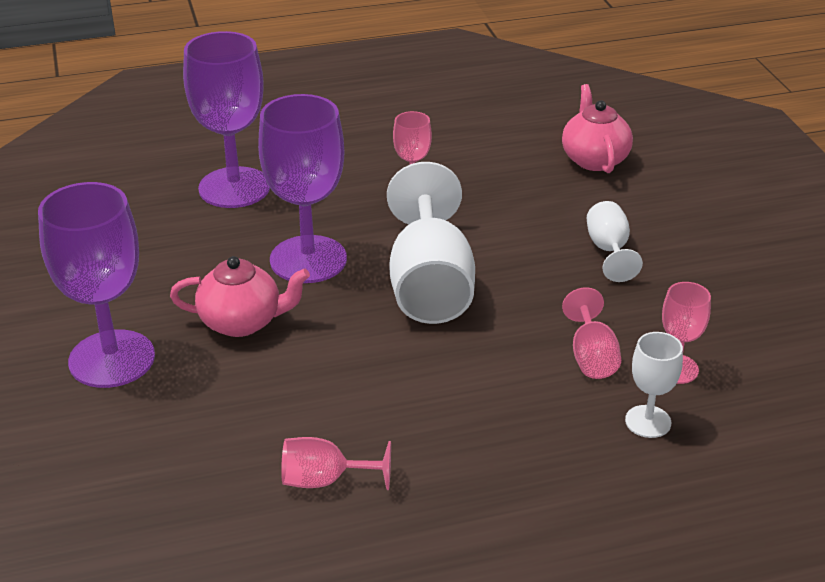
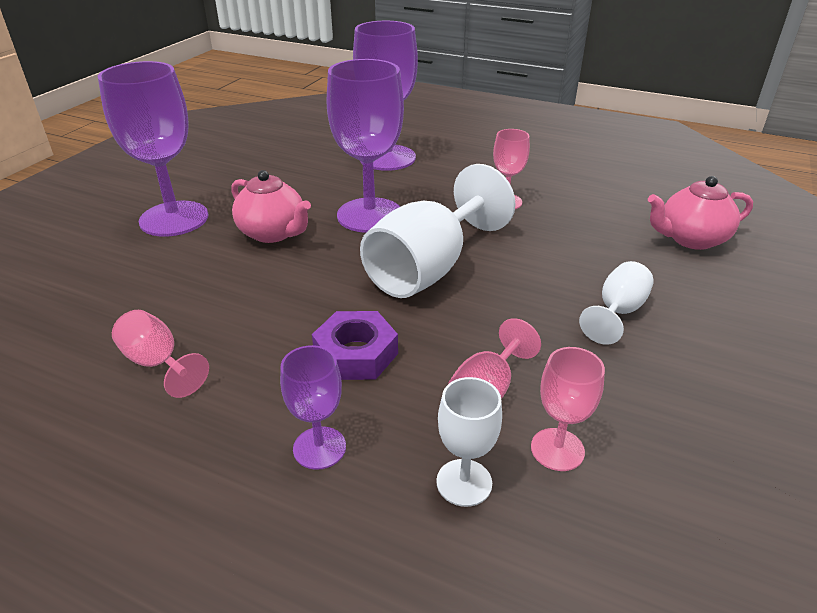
camera: 40 degrees right, 0 degrees up
pink teapot [562,84,633,173] -> pink teapot turned 135 degrees counterclockwise [648,176,753,250]
none -> purple goblet [280,345,346,470]
none -> purple nut [312,311,398,380]

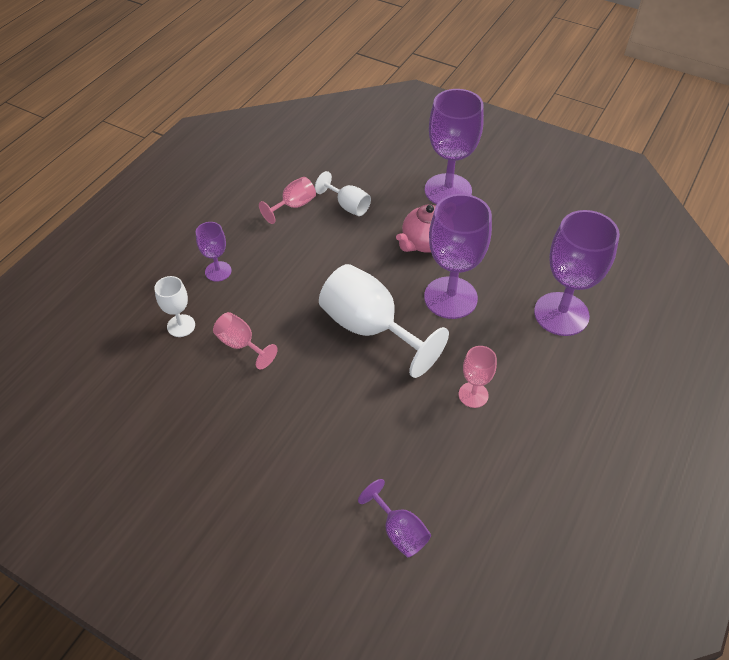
camera: 95 degrees right, 15 degrees up
purple nut [312,311,398,380] -> none
pink goblet [531,347,605,471] -> none
white goblet [579,261,654,345] -> white goblet moved to [315,171,371,216]
pink teapot [648,176,753,250] -> purple goblet [358,479,431,557]

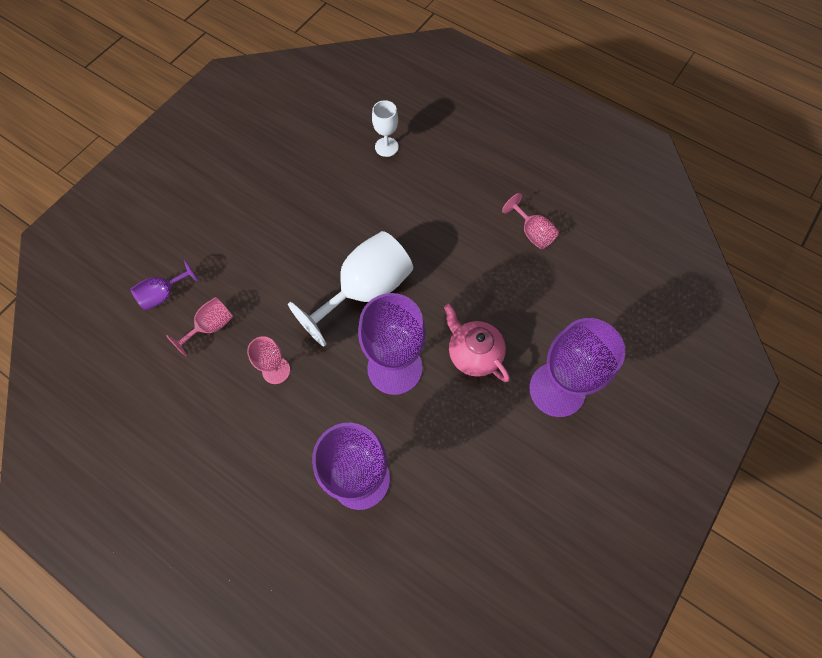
camera: 95 degrees right, 15 degrees up
purple goblet [196,222,232,282] -> none
pink goblet [213,312,278,370] -> pink goblet moved to [166,297,233,357]
white goblet [315,171,371,216] -> none

